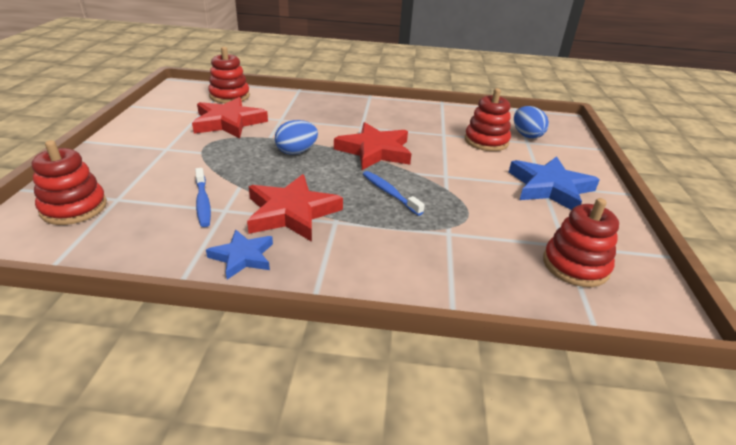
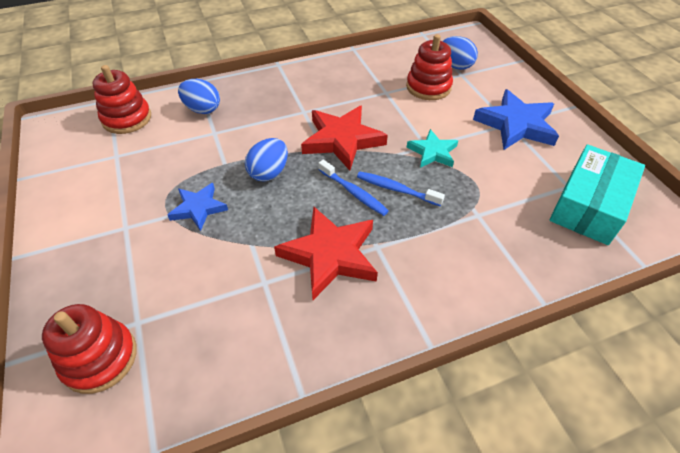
camera: 25 degrees left, 15 degrees up
red star [192,97,268,139] -> none
blue toothbrush [195,168,211,227] -> blue toothbrush moved to [318,160,389,216]
blue star [206,229,273,280] -> blue star moved to [168,183,228,231]
red stacking toy [543,198,619,287] -> turquoise box [549,144,645,245]
none -> blue egg [178,79,220,114]
none -> turquoise star [407,129,458,168]

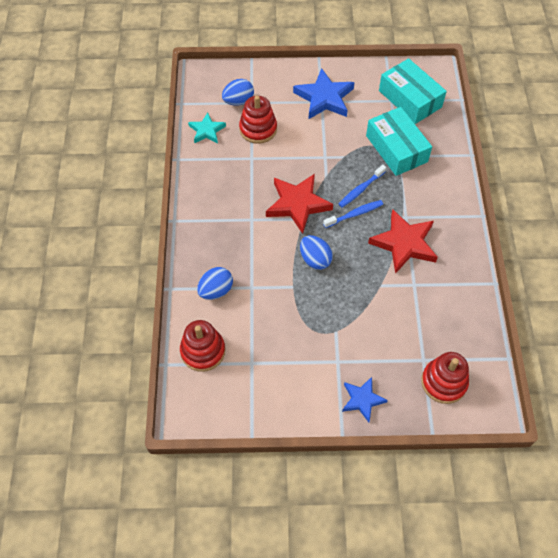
camera: 70 degrees left, 10 degrees up
blue star [168,183,228,231] -> blue star moved to [342,377,388,422]
turquoise star [407,129,458,168] -> turquoise star moved to [188,112,226,143]
none -> turquoise box [366,107,432,176]

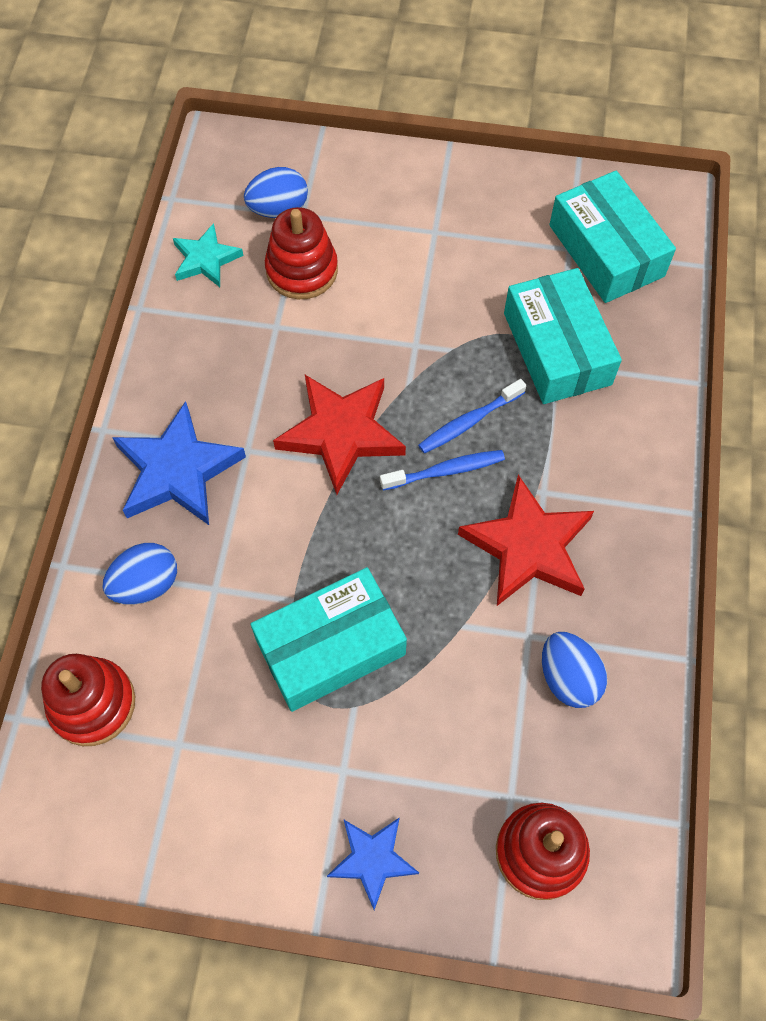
camera: 10 degrees right, 5 degrees up
blue star [293,68,355,119] -> blue star moved to [112,401,246,525]
blue egg [300,235,333,270] -> blue egg moved to [542,632,607,708]
none -> turquoise box [251,567,407,712]

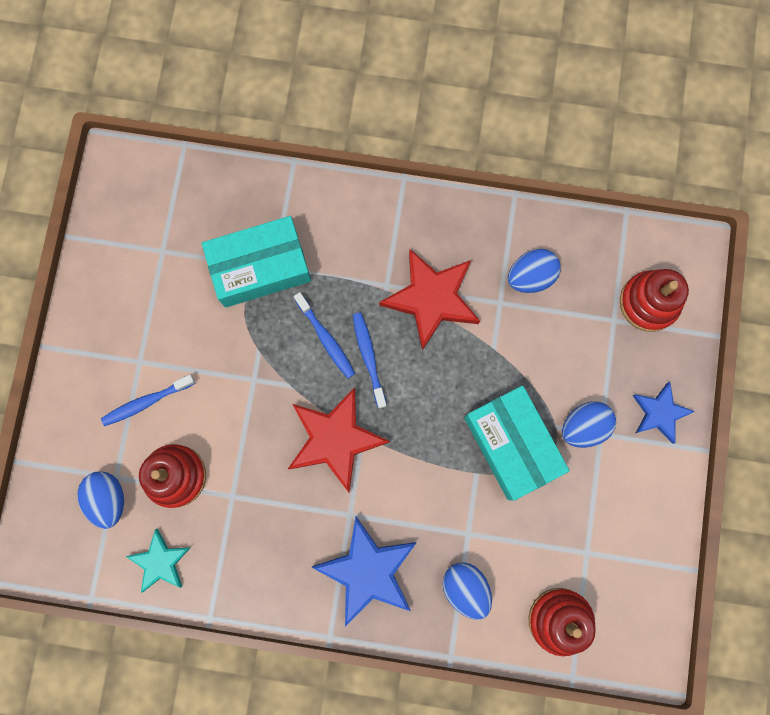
camera: 90 degrees left, 15 degrees up
turquoise box [549,171,676,303] -> none
none -> blue toothbrush [101,375,196,426]
none -> blue egg [562,401,616,448]

